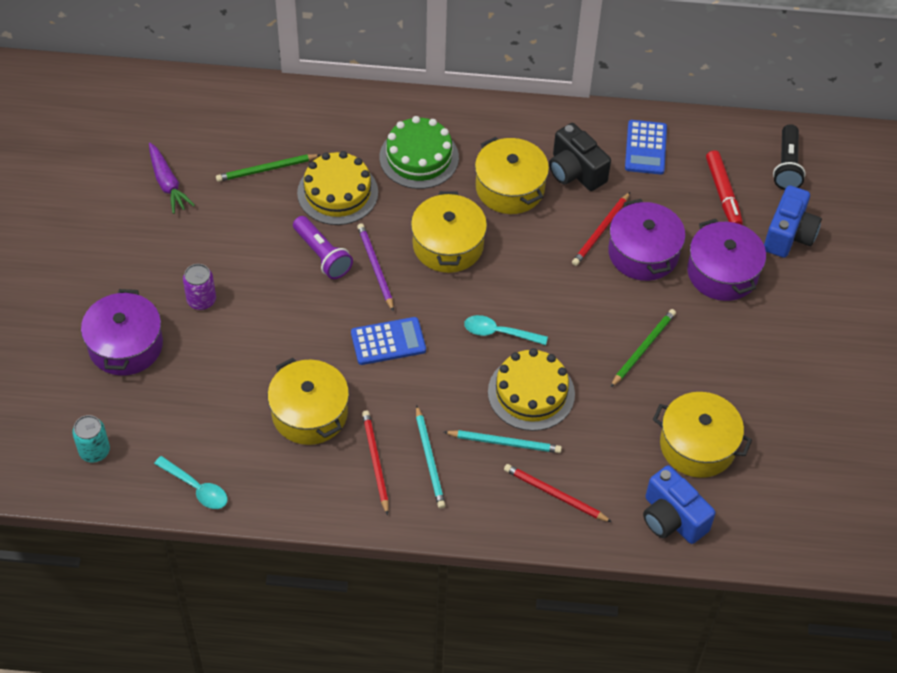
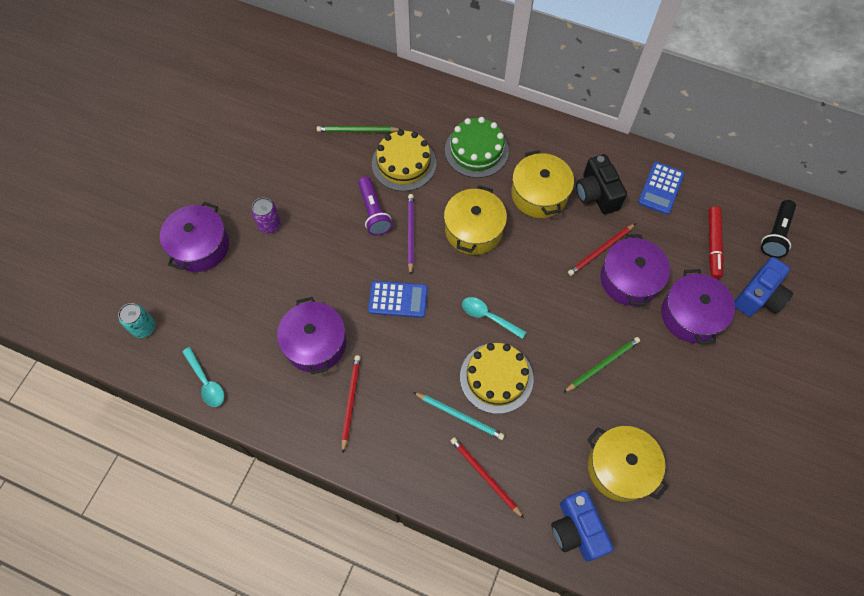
camera: 20 degrees right, 10 degrees up
purple carrot [149,143,195,214] -> none
yellow pot [268,358,349,445] -> purple pot [277,297,346,375]
turquoise pencil [416,405,446,509] -> none

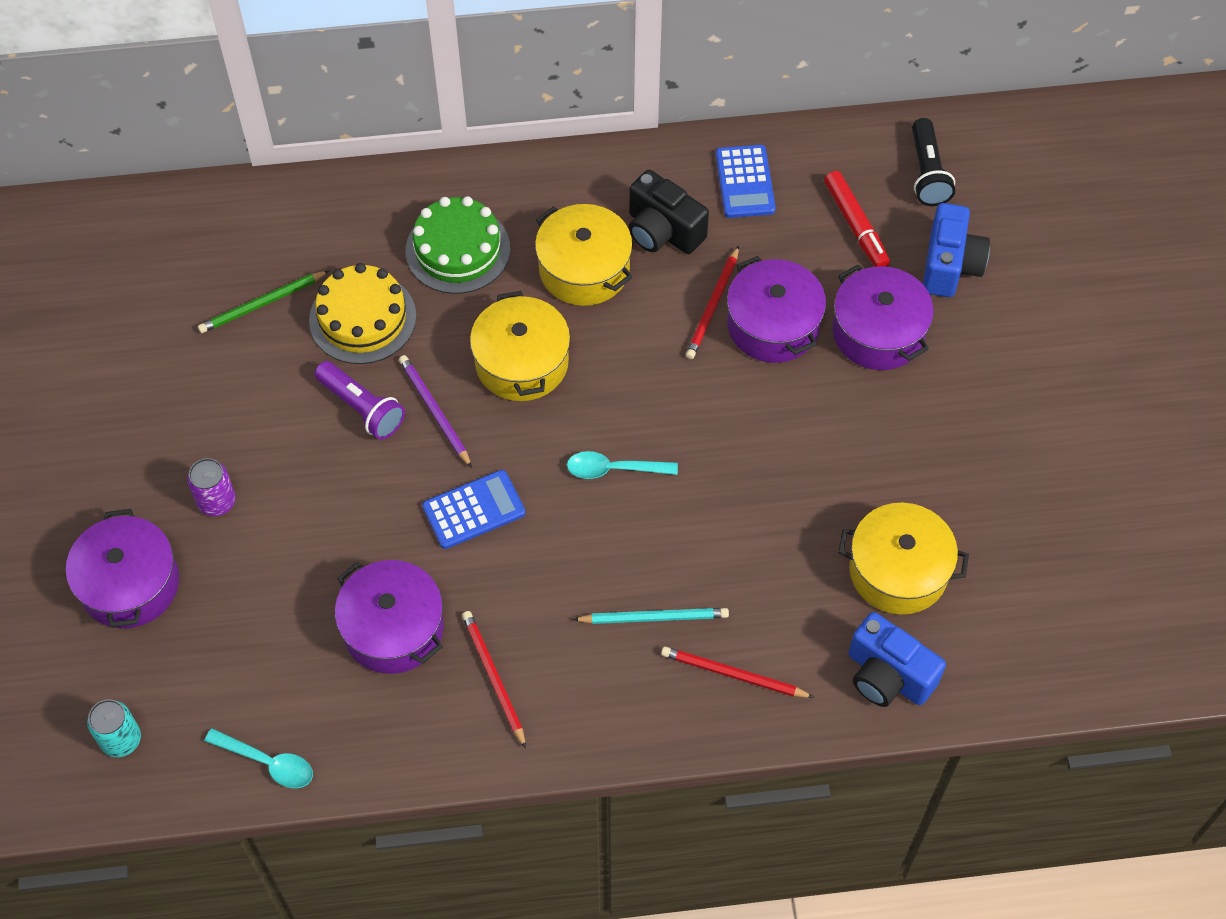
camera: 30 degrees left, 5 degrees down
yellow cake [460,343,534,414] -> none
green pencil [563,337,640,393] -> none

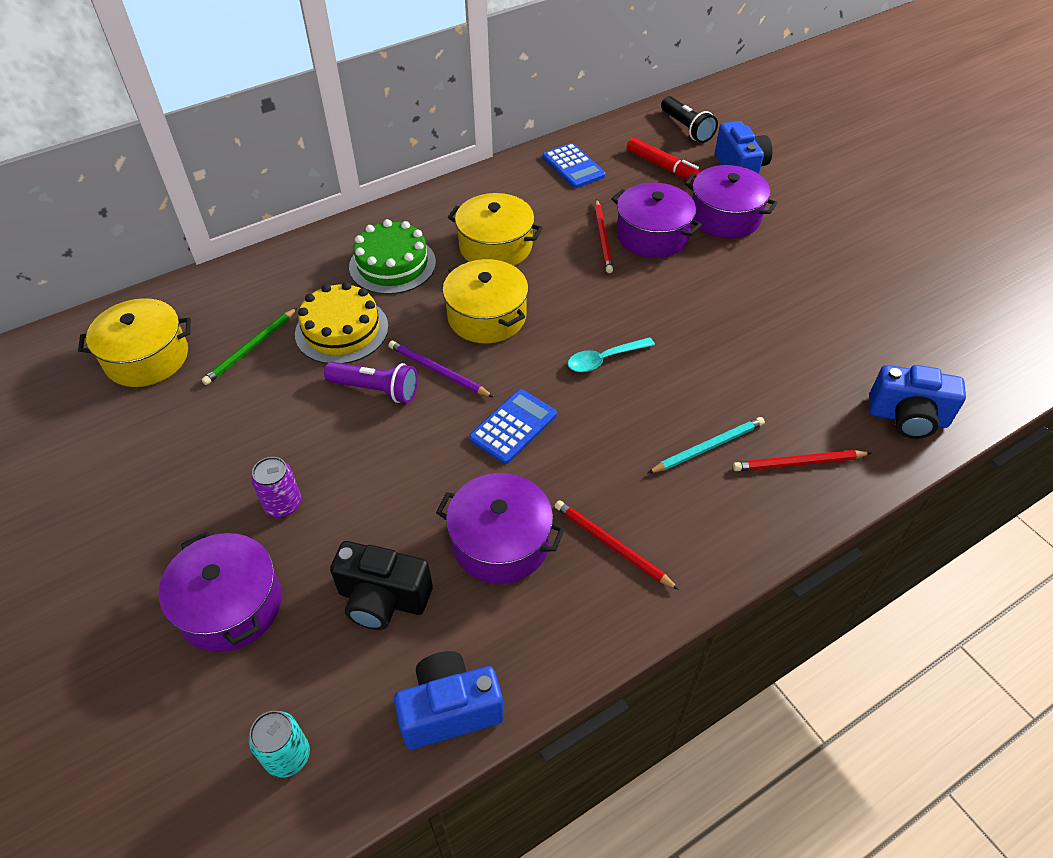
camera: 25 degrees left, 10 degrees down
turquoise spoon [204,728,313,788] -> blue camera [394,651,504,749]
black camera [629,170,709,254] -> black camera moved to [330,541,433,630]
yellow pot [838,503,969,615] -> yellow pot moved to [78,298,191,387]

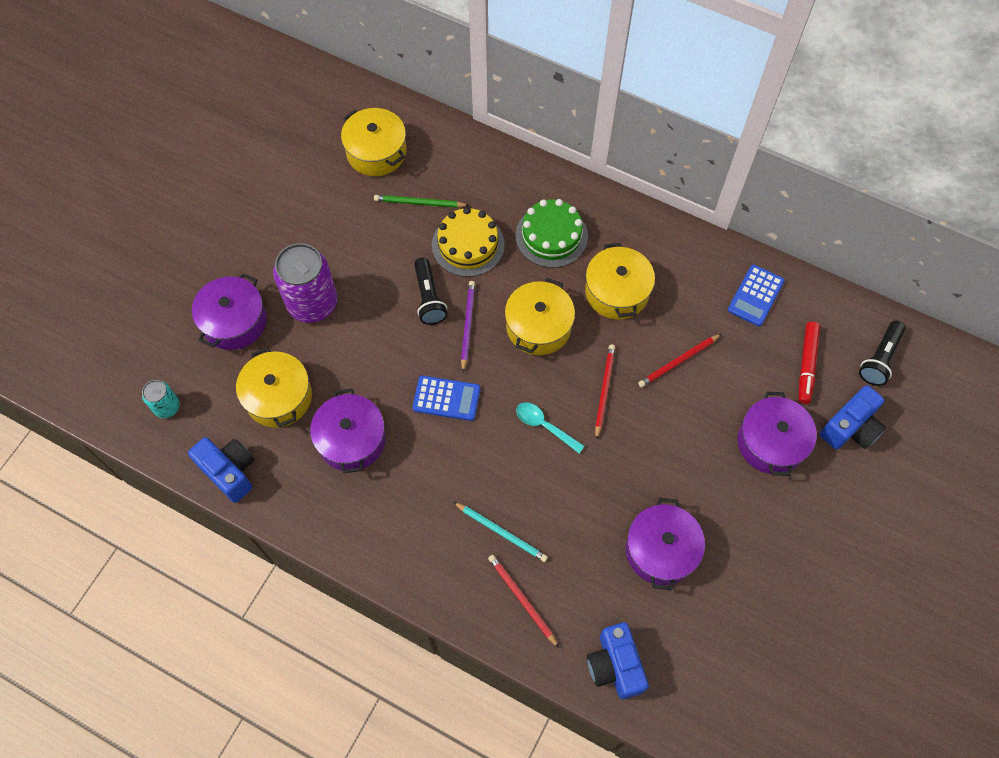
camera: 60 degrees right, 15 degrees up
purple can [251,457,301,517] -> purple can [273,243,337,323], size x1.98
purple flashlight [324,362,418,403] -> black flashlight [414,257,448,325]
black camera [330,541,433,630] -> yellow pot [236,347,312,428]
red pencil [555,500,679,590] -> red pencil moved to [595,344,615,440]
purple pot [612,183,702,258] -> purple pot moved to [626,498,705,591]

